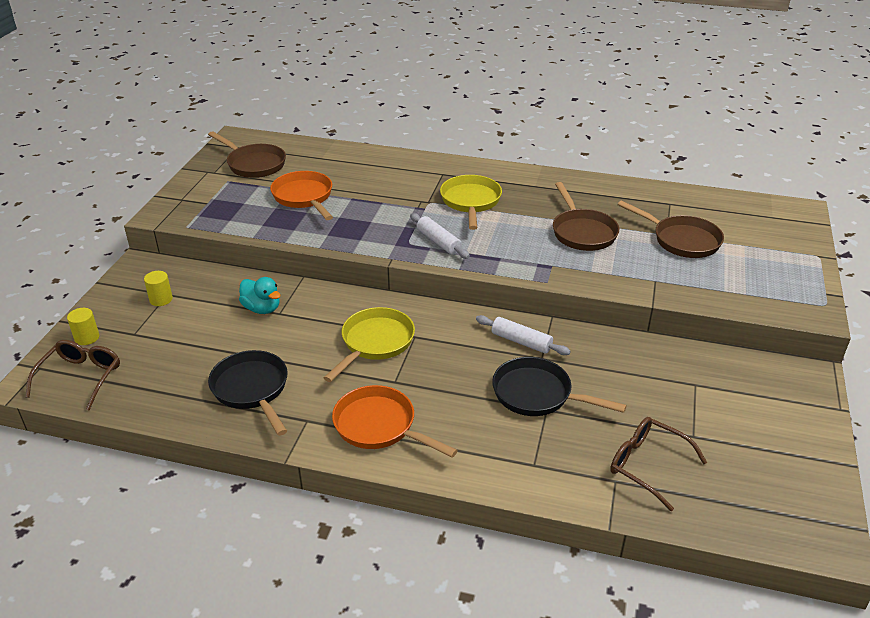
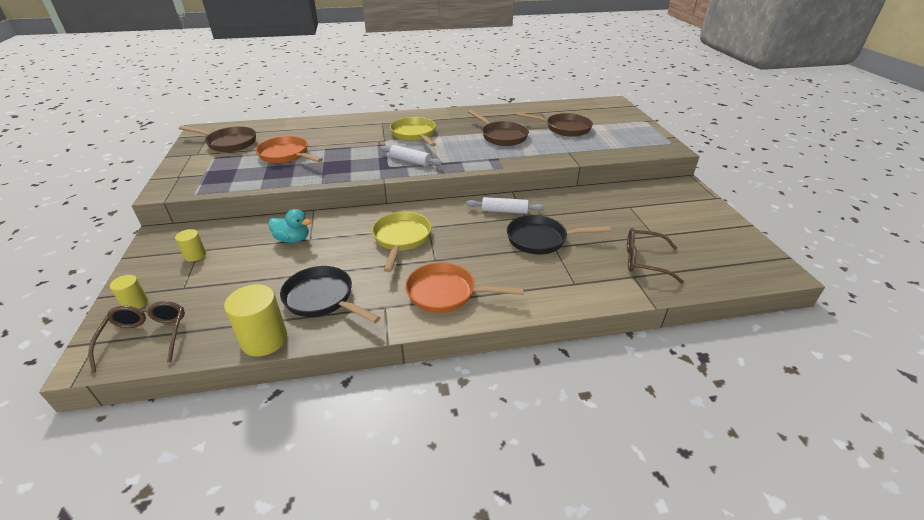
camera: 25 degrees left, 0 degrees up
none -> yellow cylinder [224,284,287,356]

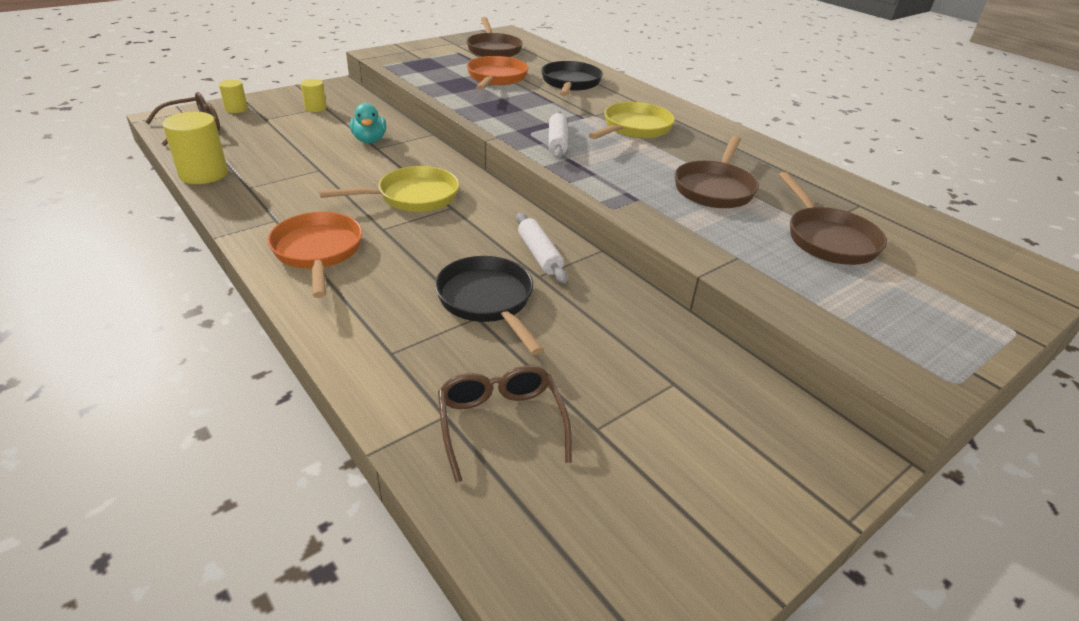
camera: 60 degrees right, 0 degrees up
black pan [280,266,381,323] -> black pan moved to [541,61,603,96]

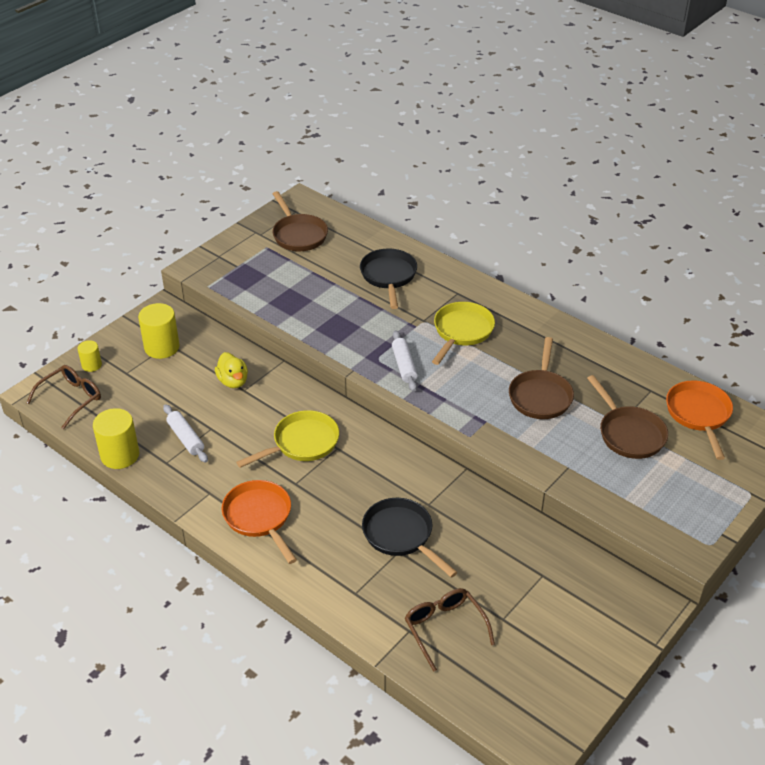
camera: 10 degrees left, 5 degrees up
yellow cylinder [301,79,327,112] -> yellow cylinder [138,303,179,359], size x1.78
turquoise duck [350,103,386,143] -> yellow duck [215,352,248,388]
orange pan [467,56,529,90] -> orange pan moved to [666,381,733,460]
white rolling pin [516,213,567,283] -> white rolling pin moved to [163,404,208,463]

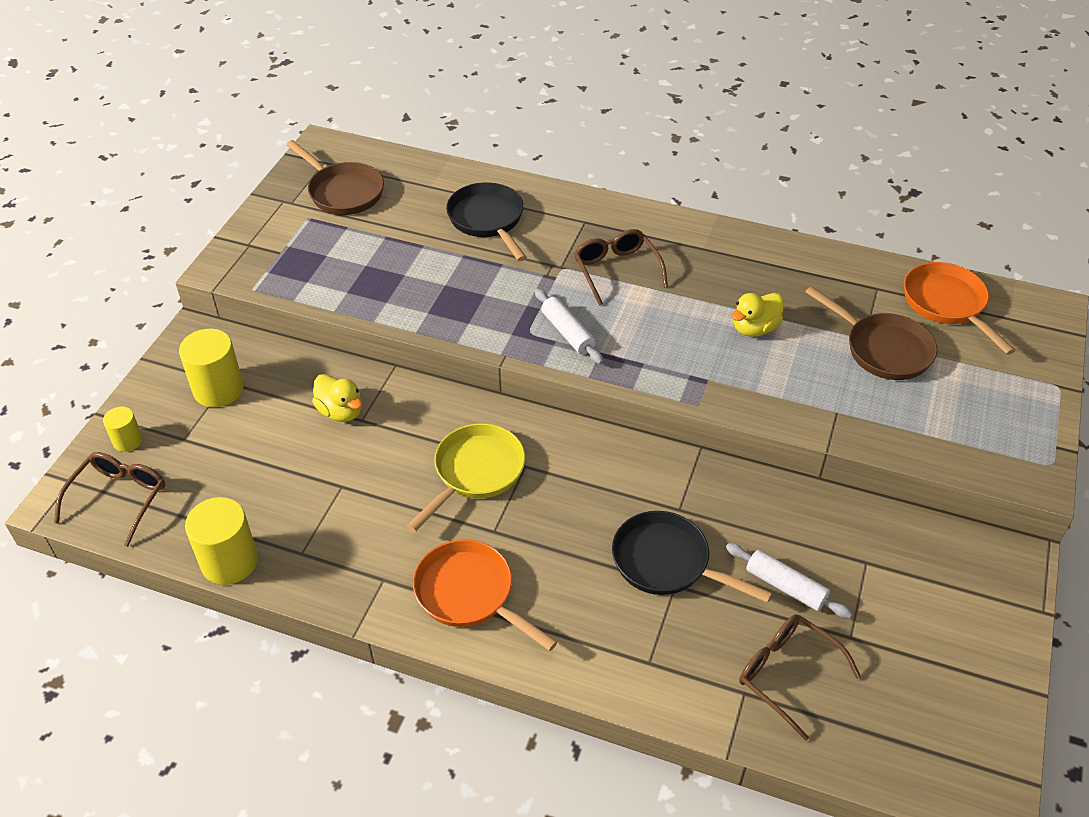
camera: 20 degrees left, 5 degrees up
white rolling pin [163,404,208,463] -> white rolling pin moved to [726,543,853,619]
yellow pan [432,302,495,365] -> brown glasses [574,229,668,306]
brown pan [509,337,574,419] -> yellow duck [731,293,784,337]

